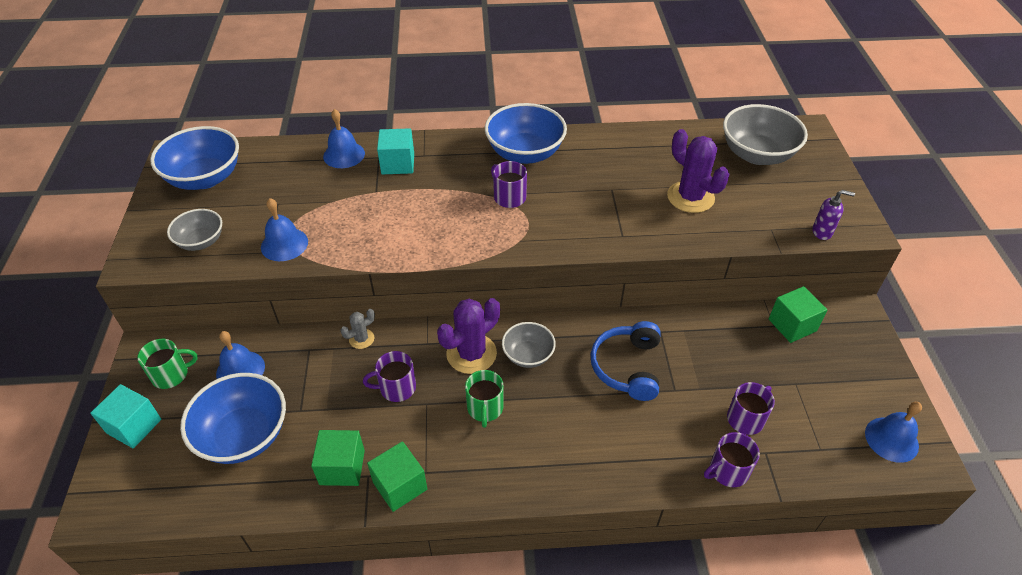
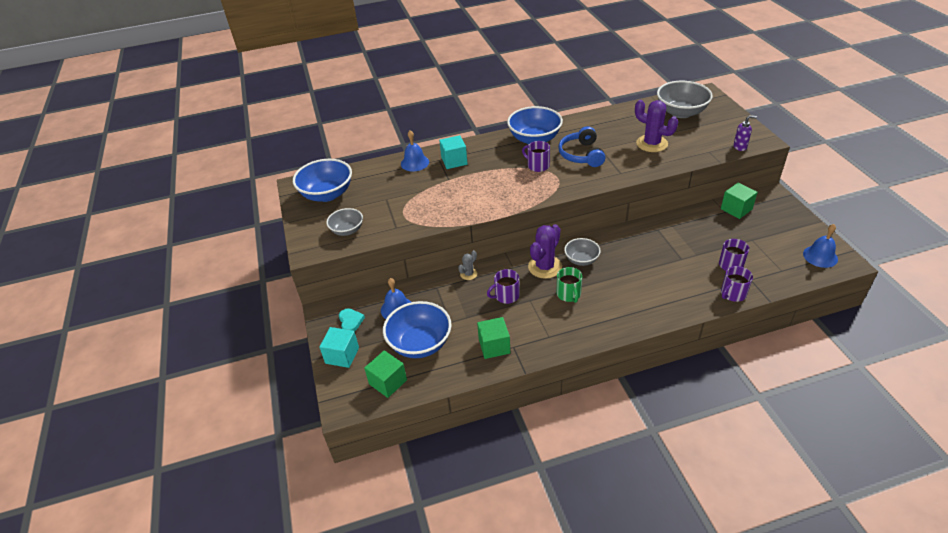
camera: 10 degrees left, 5 degrees down
green mug [137,339,198,389] -> turquoise heart [339,309,365,331]
blue bell [261,198,308,261] -> none
green cube [367,441,427,512] -> green cube moved to [364,350,407,398]
blue headphones [591,321,661,401] -> blue headphones moved to [558,126,605,167]

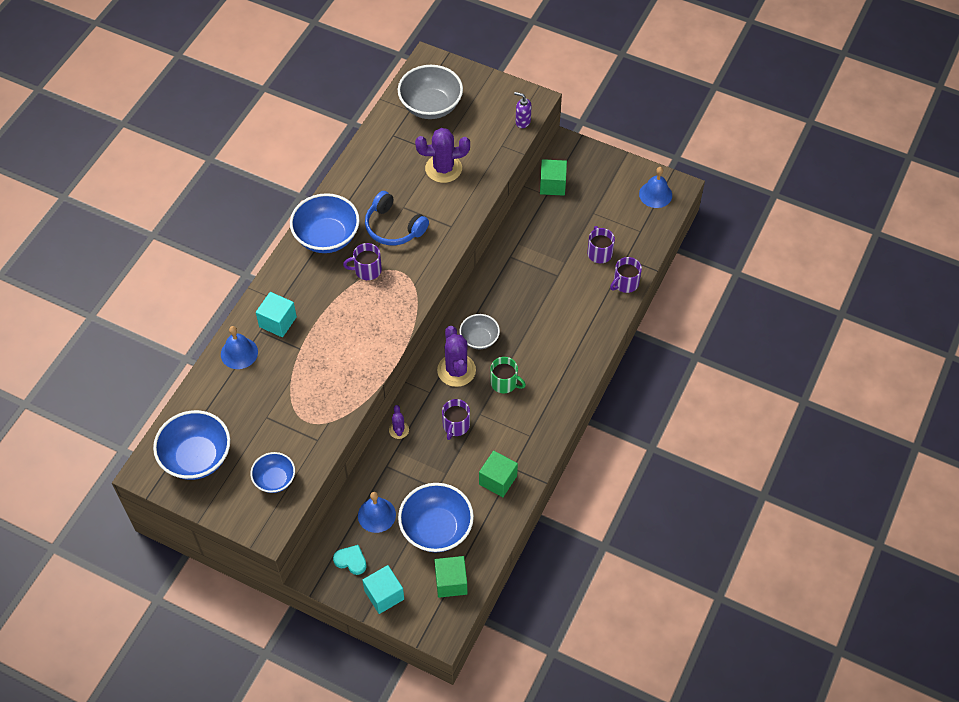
camera: 50 degrees left, 15 degrees up
grey bowl [326,208,363,236] -> blue bowl [250,452,295,493]
grey cactus [458,250,477,280] -> purple cactus [389,405,409,439]
purple mug [721,266,753,302] -> purple mug turned 45 degrees clockwise [610,257,642,293]
purple soap dispenser [733,115,757,151] -> purple soap dispenser turned 105 degrees counterclockwise [514,92,532,128]

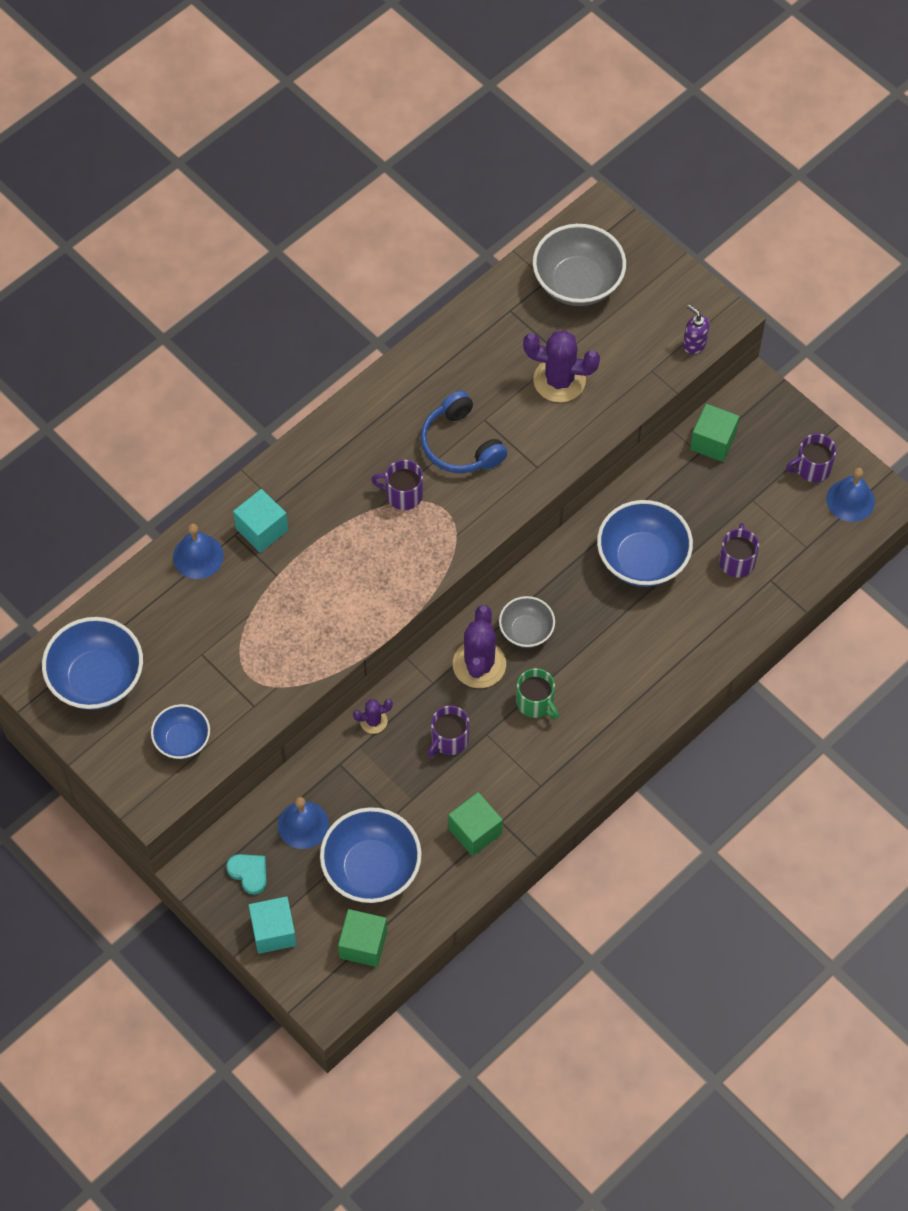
camera: 20 degrees right, 5 degrees up
blue bowl [290,193,360,253] -> blue bowl moved to [597,500,693,587]
purple cactus [389,405,409,439] -> purple cactus turned 60 degrees clockwise [353,699,393,734]
purple mug [610,257,642,293] -> purple mug moved to [786,433,836,482]

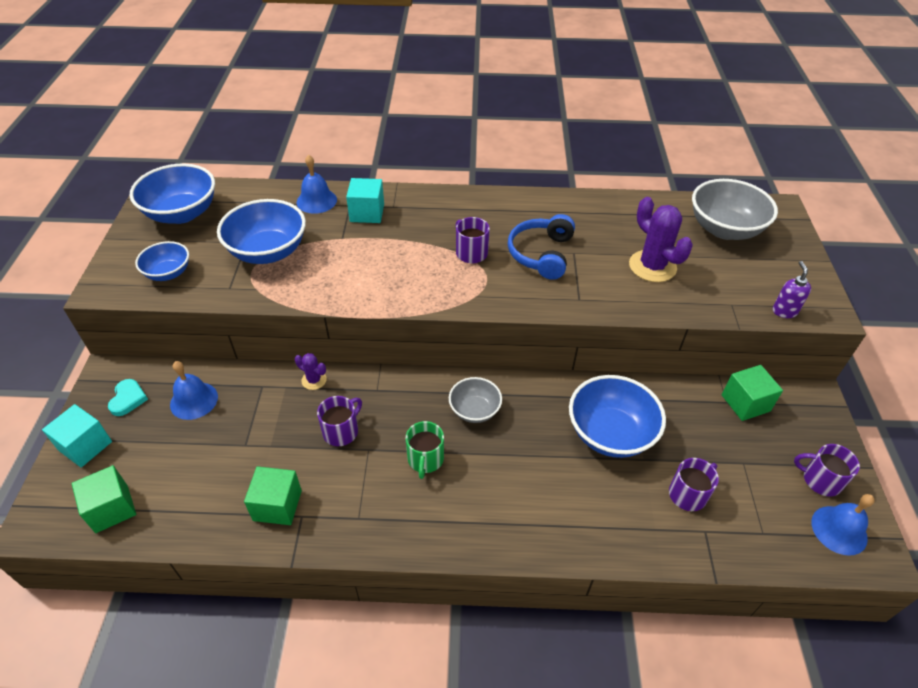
camera: 45 degrees right, 15 degrees down
blue bowl [320,807,422,903] -> blue bowl moved to [217,199,306,264]
purple mug [428,706,470,757] -> purple mug turned 135 degrees clockwise [317,396,362,446]
purple cactus [453,605,506,688] -> none

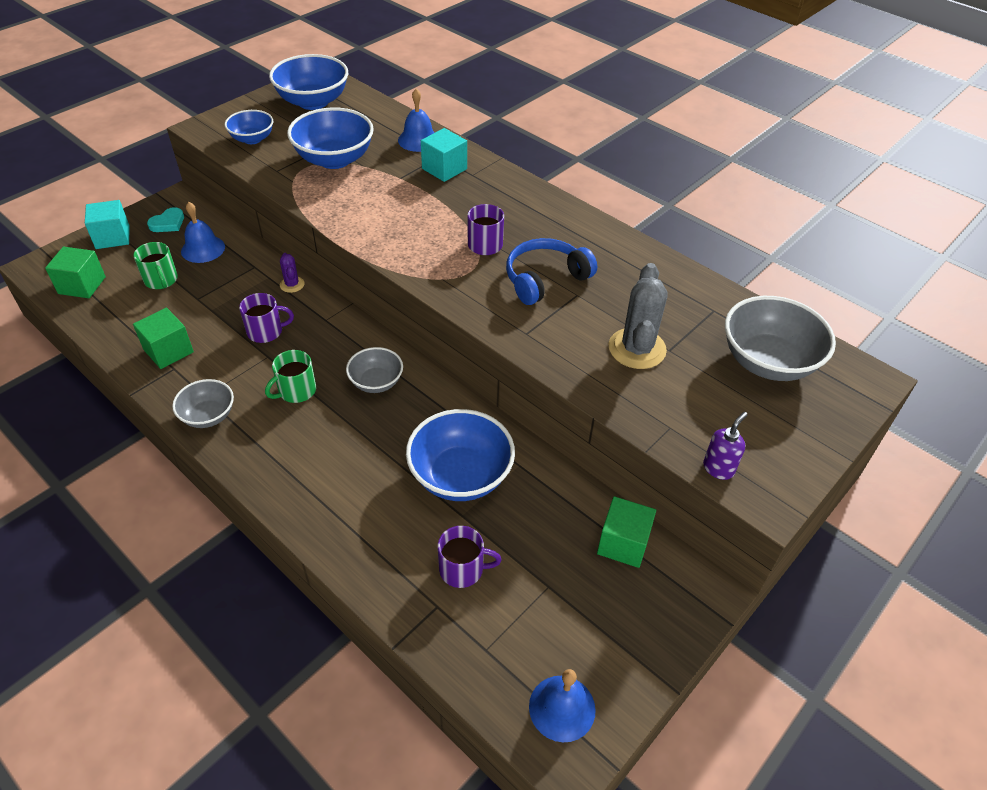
camera: 40 degrees right, 0 degrees up
purple cactus [629,197,693,282] -> grey cactus [609,263,668,369]
purple mug [794,444,860,497] -> none
none -> green mug [133,242,178,289]
none -> grey bowl [172,379,234,428]

